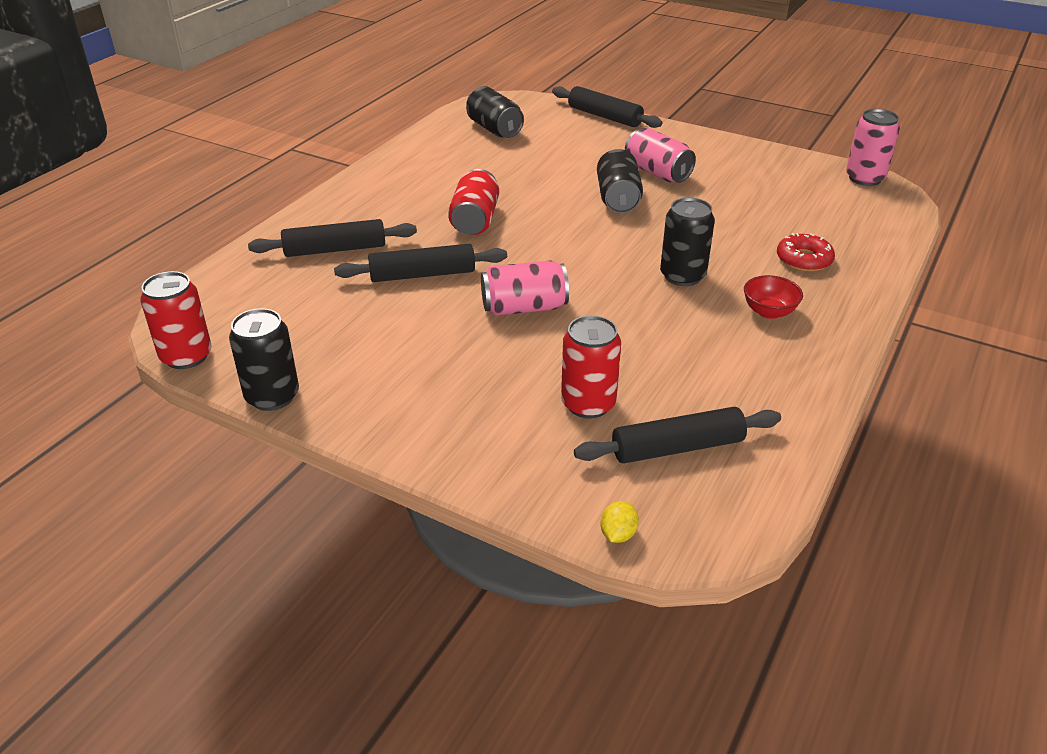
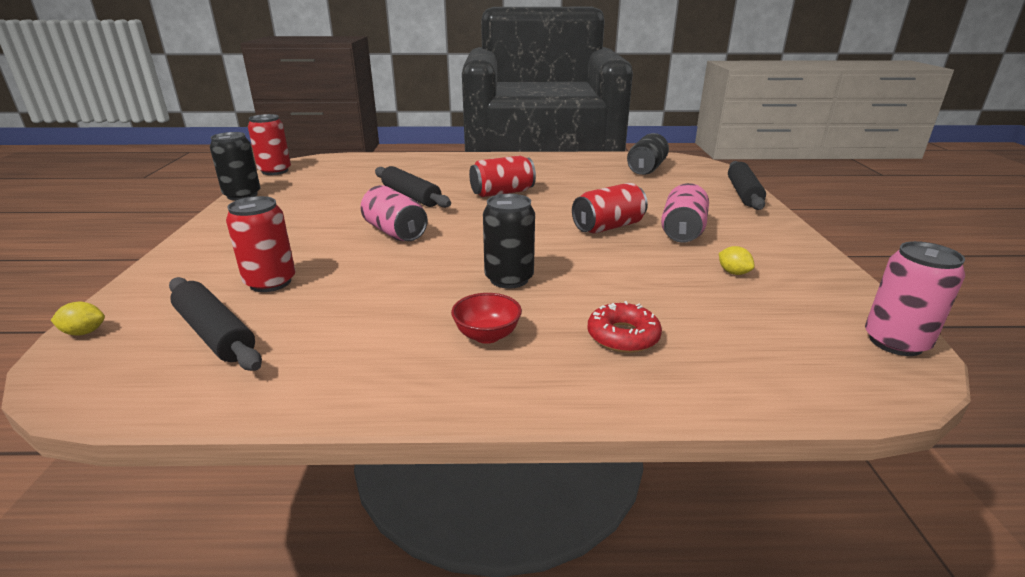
camera: 60 degrees right, 10 degrees down
black rolling pin [248,219,417,257] -> none
black can [597,149,643,213] -> red can [572,183,648,234]
none -> yellow lemon [719,246,755,275]

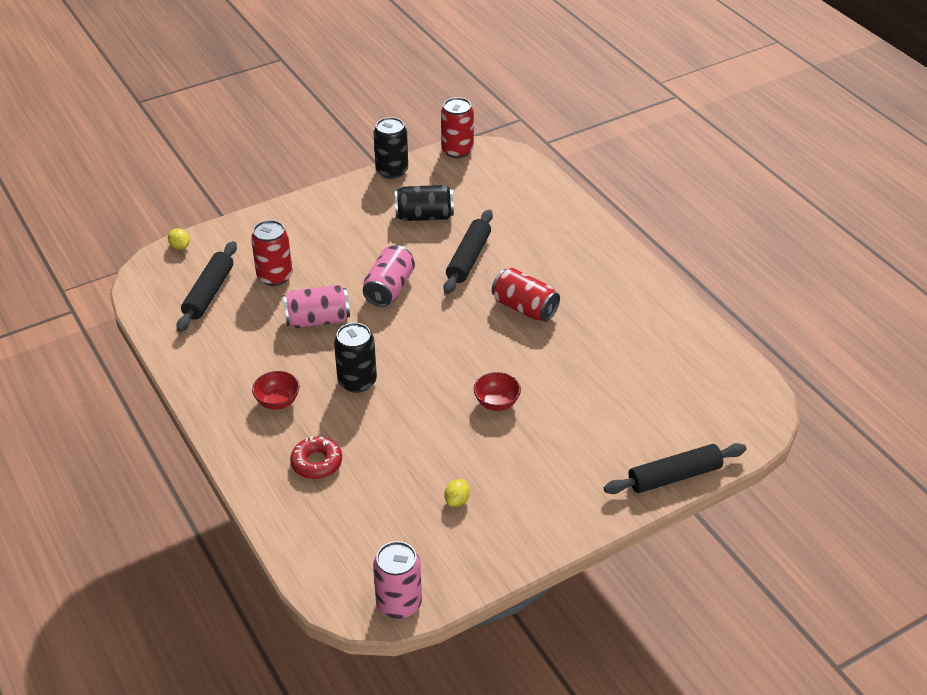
camera: 60 degrees right, 15 degrees up
red can [572,183,648,234] -> red bowl [474,372,521,411]
black can [627,133,669,175] -> black can moved to [395,185,454,221]
pink can [661,183,709,243] -> pink can moved to [283,285,350,328]

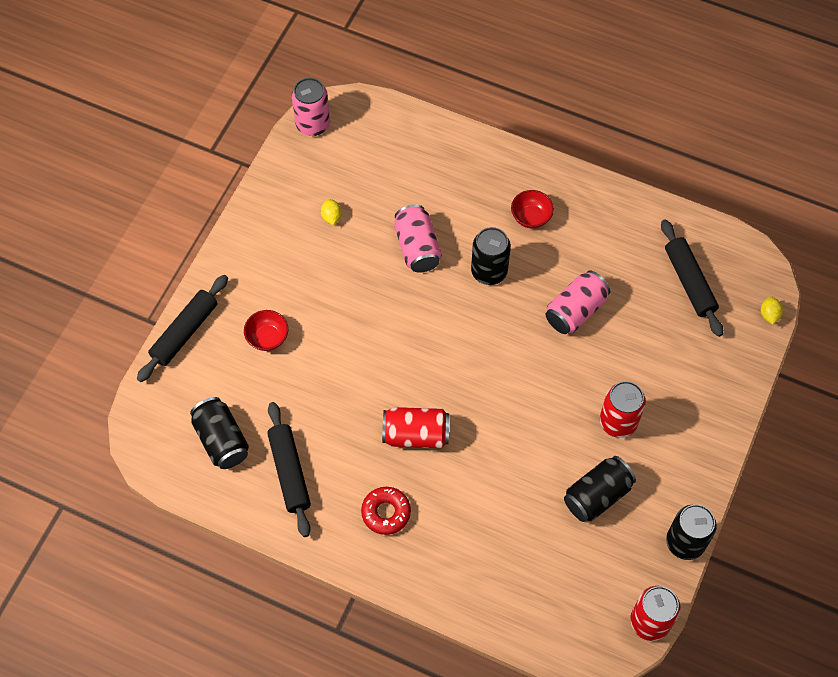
camera: 145 degrees right, 20 degrees up
yellow lemon [168,228,189,250] -> yellow lemon turned 75 degrees clockwise [760,296,783,325]
red can [251,220,292,286] -> red can moved to [600,381,646,438]
red donut [290,436,342,479] -> red donut moved to [361,487,411,535]
pink can [363,245,415,307] -> pink can moved to [394,204,442,273]
black rolling pin [444,210,493,294] -> black rolling pin moved to [267,402,311,537]
red bowl [474,372,521,411] -> red bowl moved to [244,310,288,351]
none -> black can [190,397,249,469]

